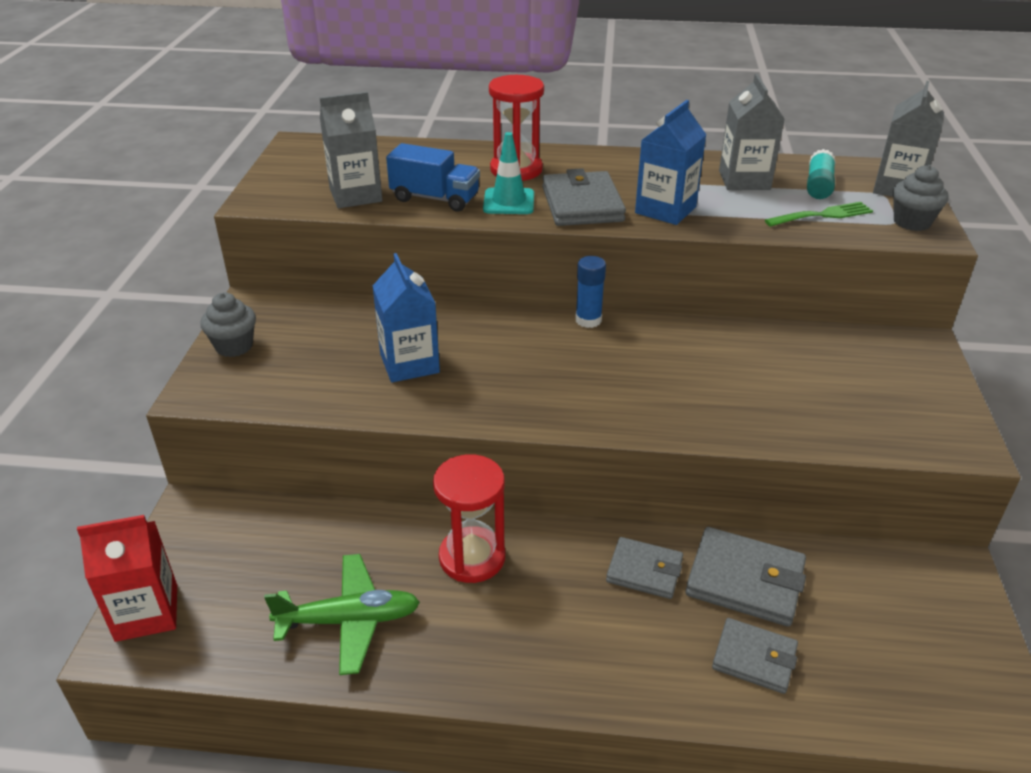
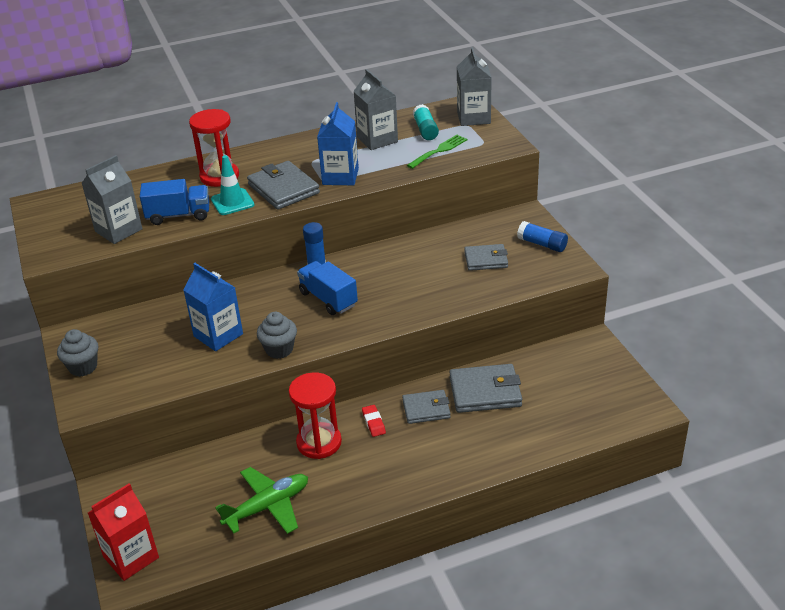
camera: 25 degrees left, 0 degrees up
grey wallet [712,618,798,694] -> grey wallet moved to [464,244,508,271]
grey cupcake [893,165,948,231] -> grey cupcake moved to [257,312,297,359]
none -> blue truck [297,261,358,315]
none -> red eraser [362,405,386,437]
none -> blue glue stick [517,221,568,252]

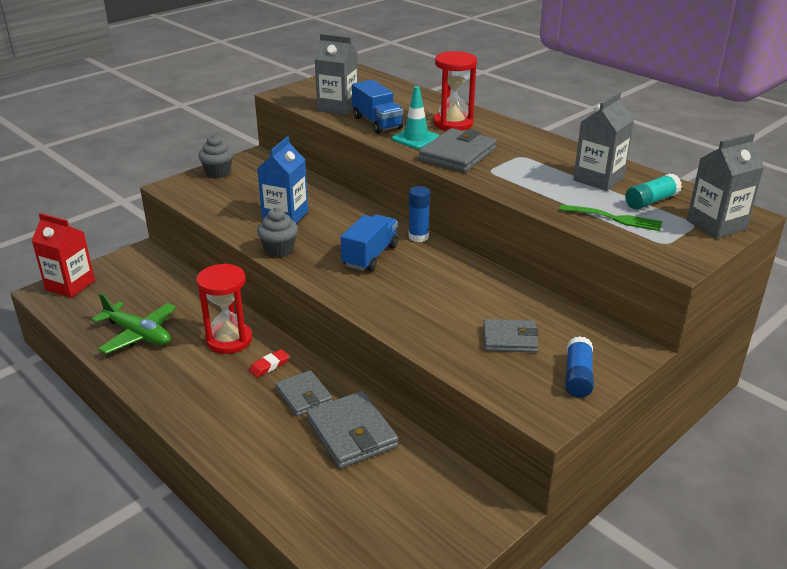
camera: 65 degrees right, 5 degrees down
blue carton [317,102,359,185] -> none
grey wallet [464,244,508,271] -> grey wallet turned 60 degrees counterclockwise [483,319,539,353]

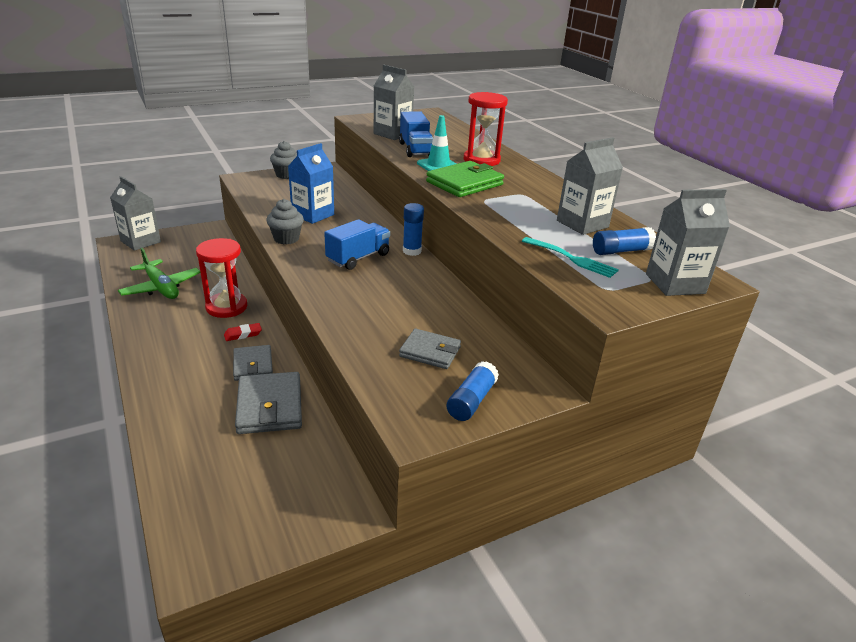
camera: 15 degrees right, 0 degrees up
red carton [32,213,95,298] -> grey carton [110,176,161,251]
grey wallet [419,128,497,172] -> green wallet [426,161,504,197]
green fork [559,204,662,231] -> turquoise fork [522,237,619,278]
turquoise glue stick [625,173,682,210] -> blue glue stick [593,227,656,255]

